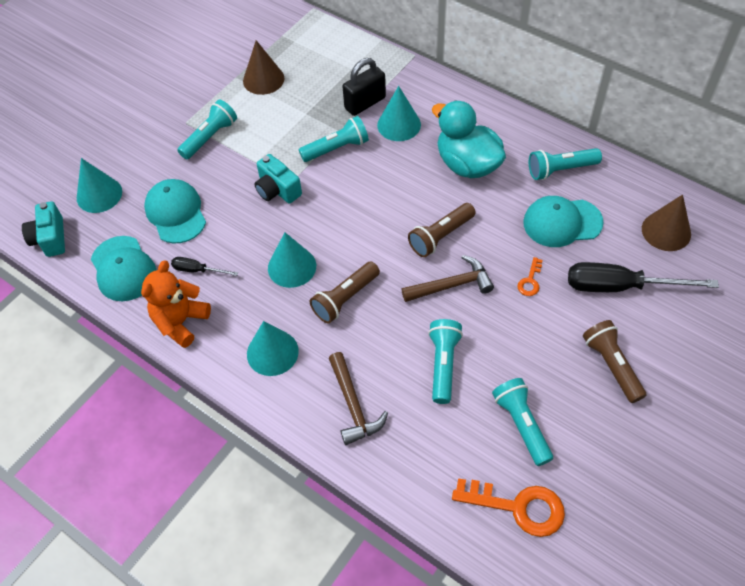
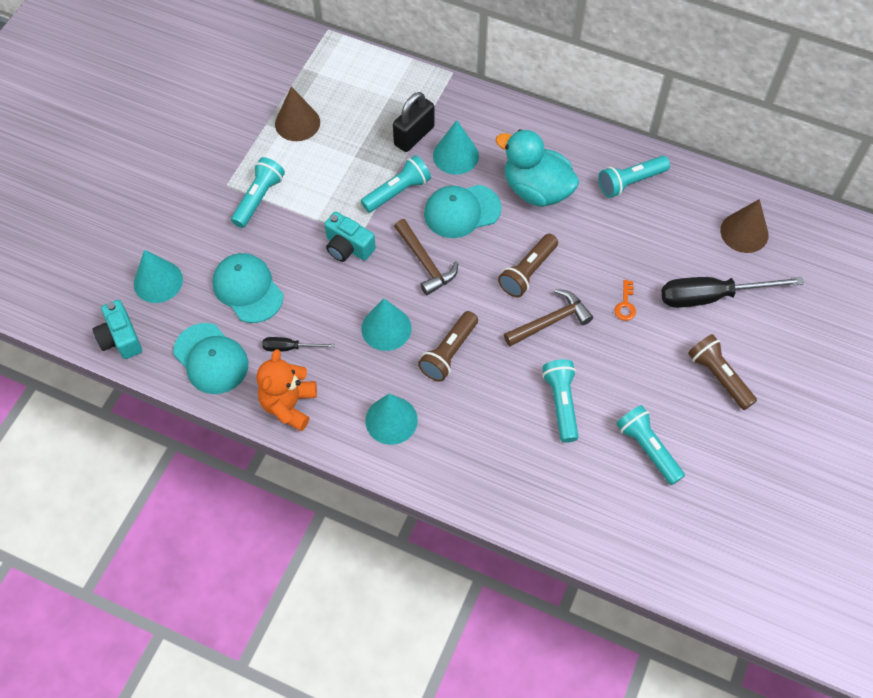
camera: 15 degrees left, 5 degrees up
brown hammer [329,352,388,445] -> brown hammer moved to [394,219,458,295]
orange key [452,478,565,537] -> none
turquoise cap [523,196,604,247] -> turquoise cap moved to [424,185,501,238]

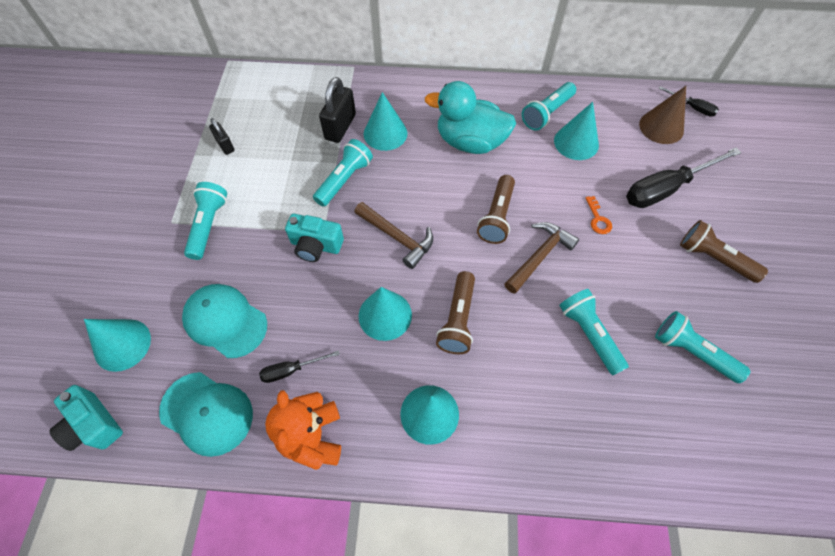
camera: 20 degrees left, 0 degrees up
brown cone [275,87,320,141] -> black padlock [209,118,235,155]
turquoise cap [424,185,501,238] -> none
none -> turquoise cone [554,102,599,160]
none -> black screwdriver [658,86,719,117]

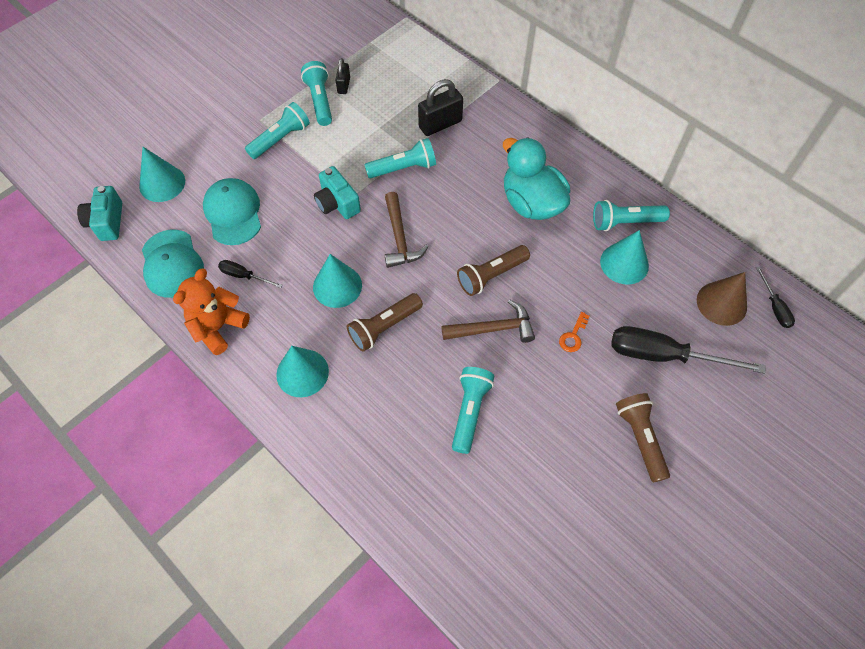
camera: 40 degrees right, 0 degrees up
turquoise cone [364,92,407,151] -> none
turquoise flashlight [655,311,750,383] -> turquoise flashlight moved to [301,61,332,126]

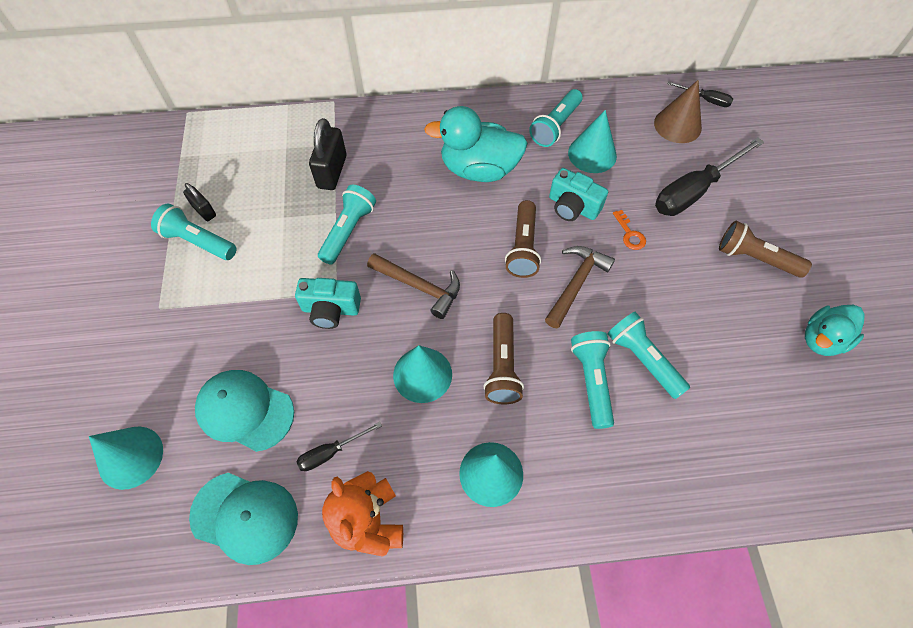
camera: 50 degrees left, 0 degrees up
turquoise camera [77,186,122,241] -> turquoise camera moved to [549,168,608,221]
turquoise flashlight [245,102,310,159] -> turquoise flashlight moved to [571,331,614,429]
none -> turquoise duck [805,305,865,356]

